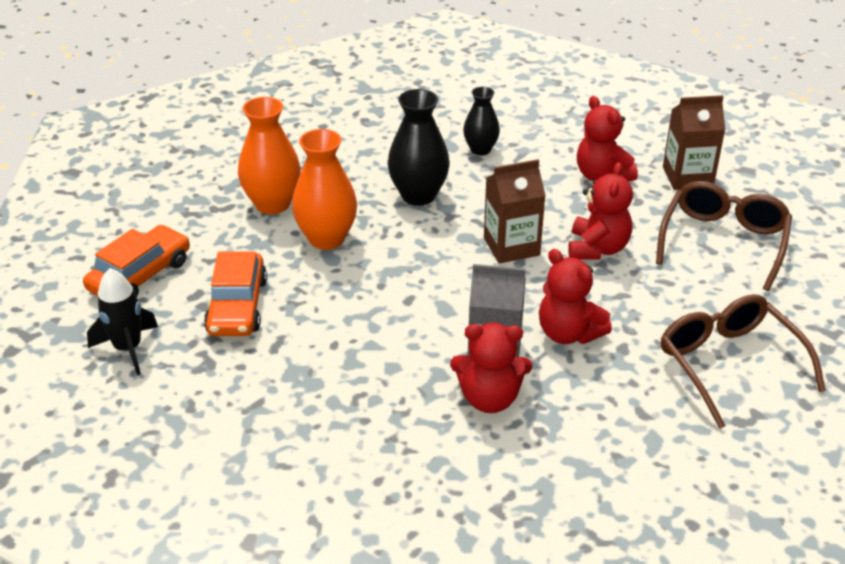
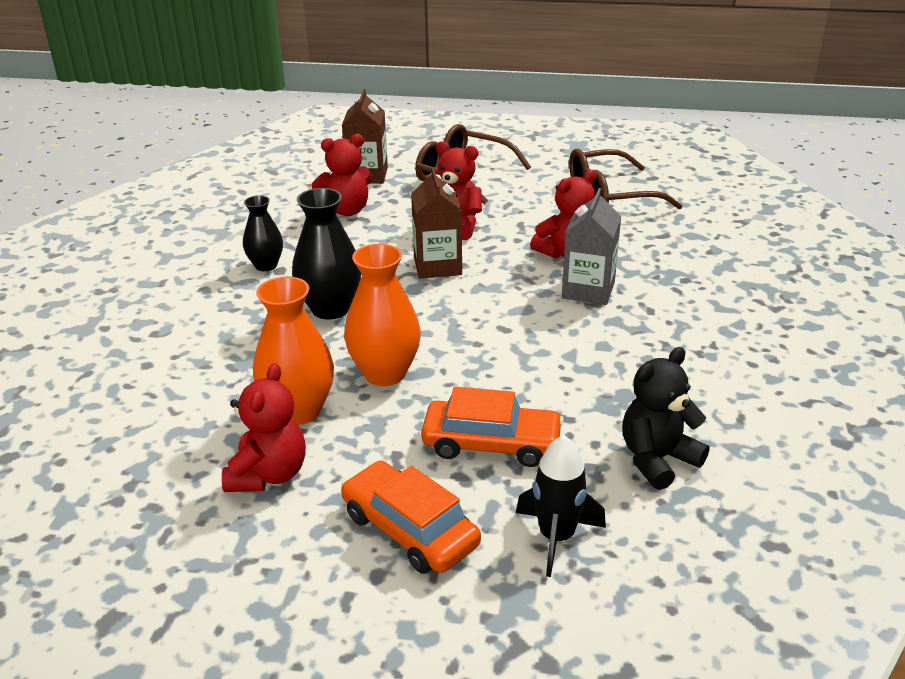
camera: 80 degrees left, 5 degrees down
red teddy bear [450,322,532,413] -> red teddy bear moved to [222,363,306,492]
none -> black teddy bear [622,347,710,490]

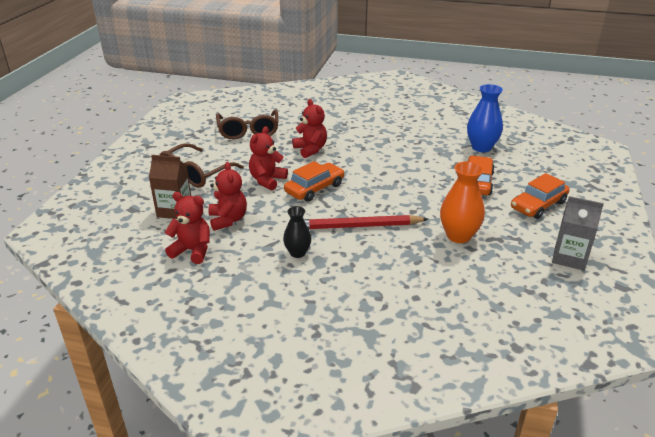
camera: 85 degrees left, 0 degrees up
red teddy bear [222,363,306,492] -> red teddy bear moved to [164,192,210,264]
black vase [292,188,361,319] -> red pencil [304,215,428,230]
orange vase [344,244,421,386] -> none
brown carton [411,167,462,279] -> orange car [284,161,344,202]
black rocket [516,435,606,577] -> none
grey carton [562,188,621,305] -> grey carton moved to [552,196,604,270]
black teddy bear [622,347,710,490] -> blue vase [467,84,503,152]

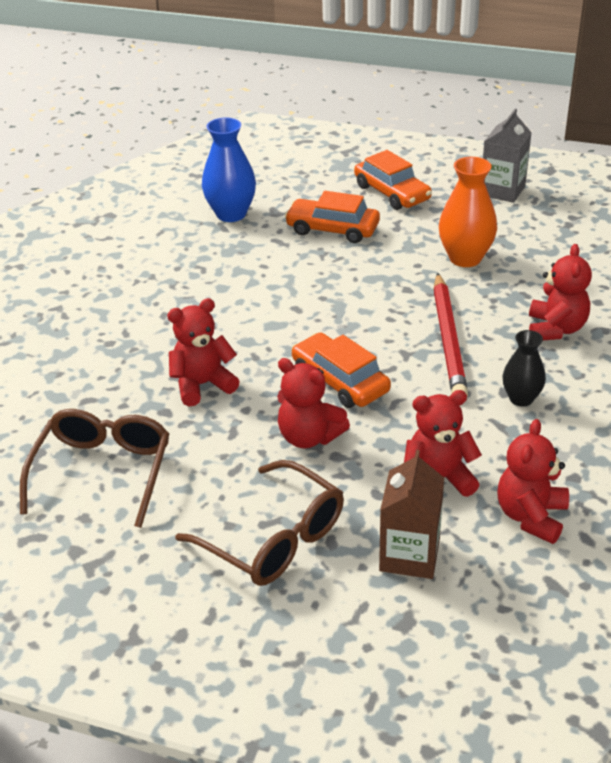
camera: 85 degrees left, 5 degrees up
brown glasses [216,109,279,139] -> brown glasses turned 75 degrees counterclockwise [20,409,169,528]
none -> red teddy bear [529,244,592,340]

